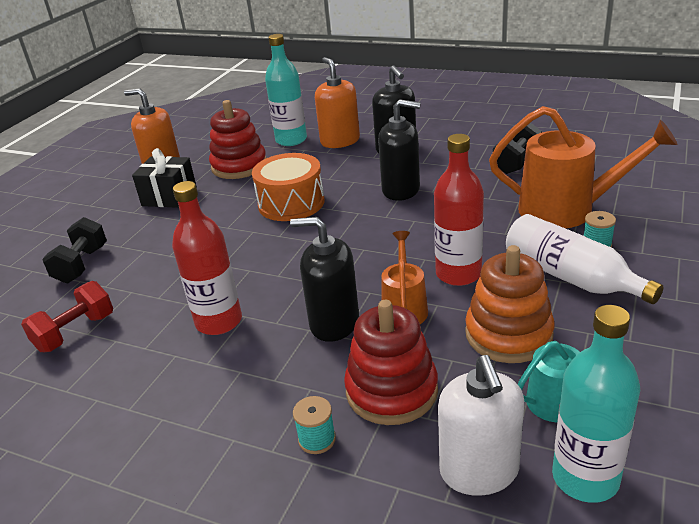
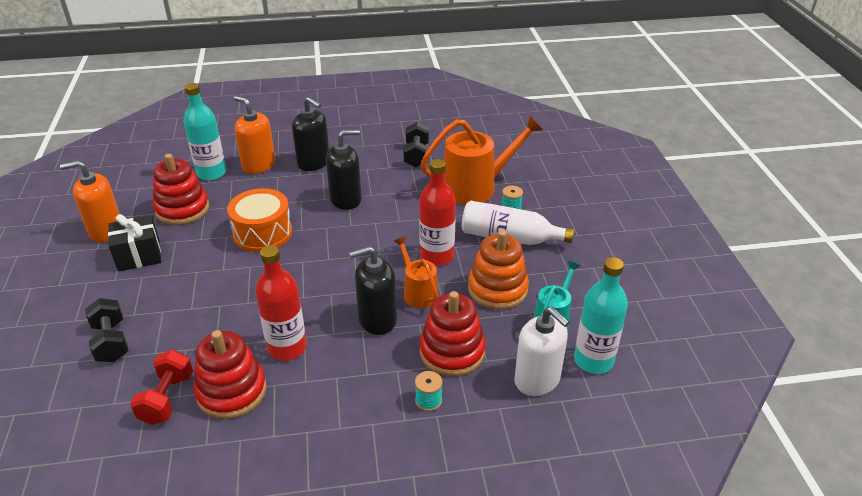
camera: 35 degrees left, 5 degrees up
none -> red stacking toy [194,330,267,419]

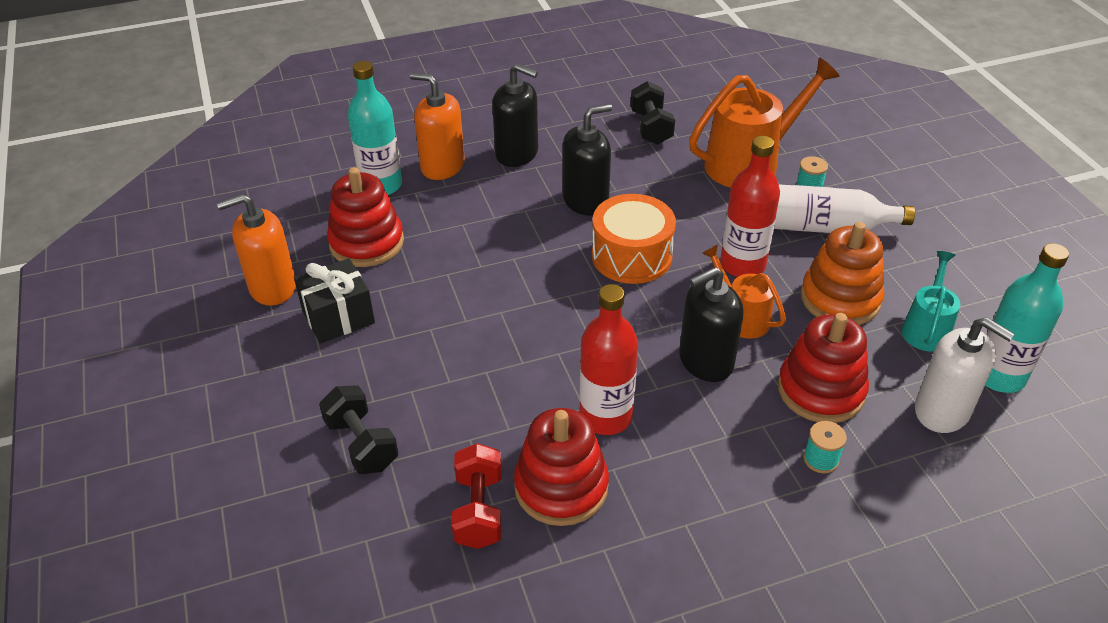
camera: 10 degrees left, 5 degrees up
orange drum [227,188,292,252] -> orange drum moved to [592,194,676,284]

